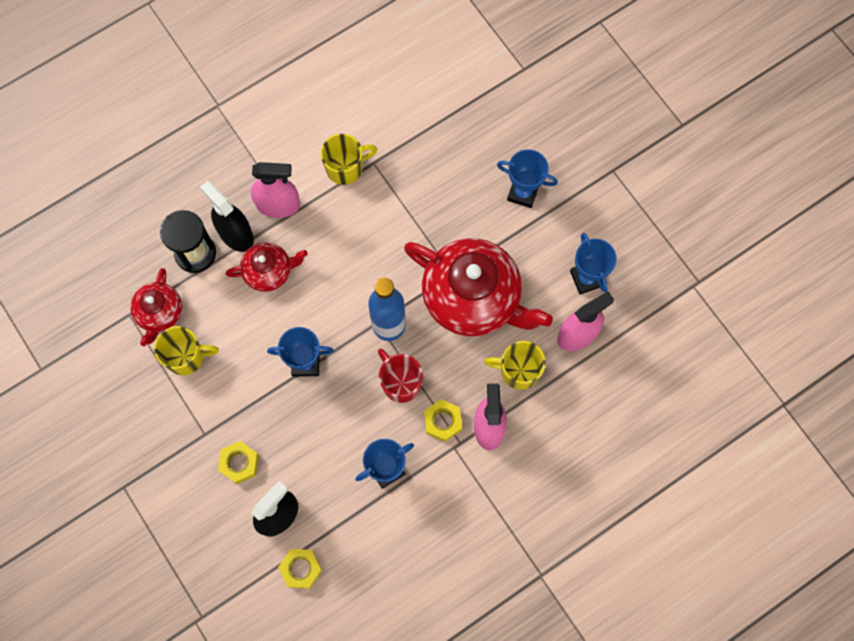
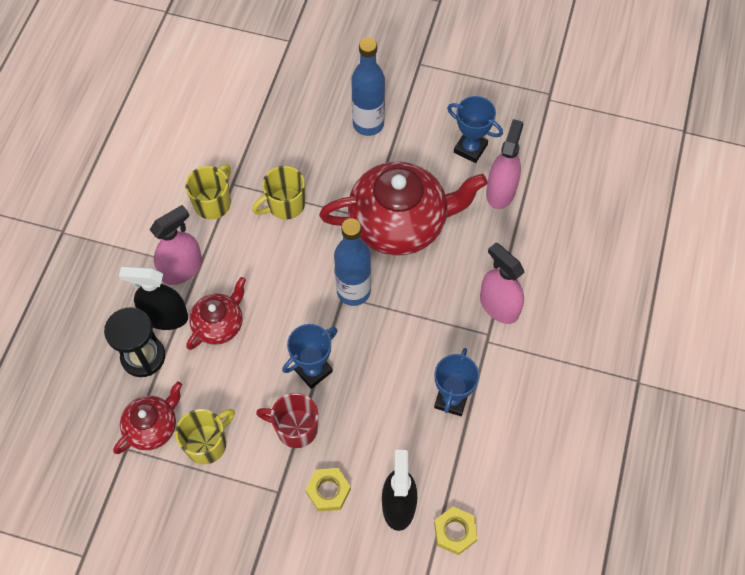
camera: 40 degrees left, 10 degrees down
red teapot [130,268,182,346] -> red teapot turned 105 degrees counterclockwise [113,381,182,454]
red mug [378,349,423,403] -> red mug moved to [256,393,318,448]
yellow nut [424,399,462,442] -> none
yellow mug [484,341,546,390] -> yellow mug moved to [252,166,305,219]
blue trophy [497,150,558,208] -> blue bottle [351,38,385,136]

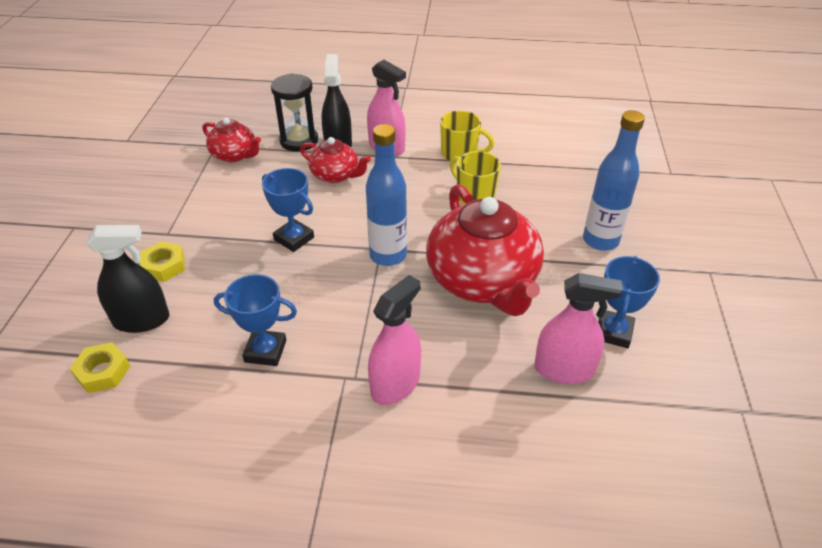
camera: 80 degrees right, 20 degrees down
yellow mug [175,409,235,464] -> none
red mug [256,393,318,448] -> none

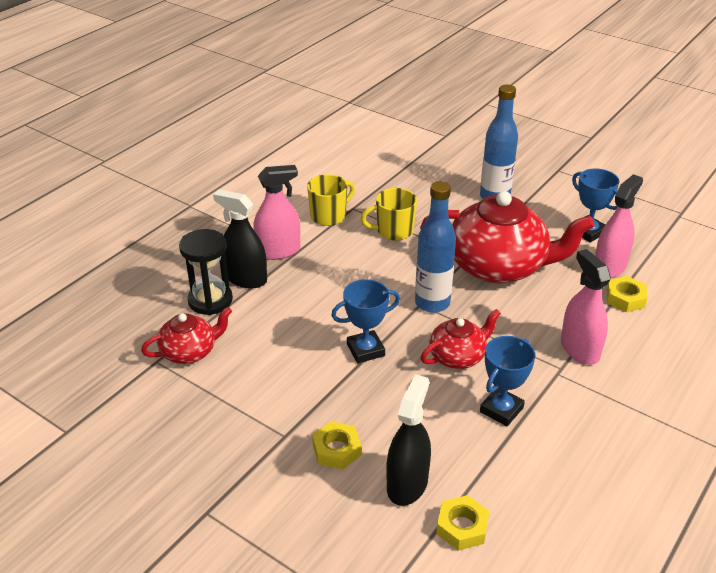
camera: 60 degrees left, 5 degrees down
red teapot [300,137,371,183] -> red teapot moved to [421,309,501,369]
none -> yellow nut [607,276,648,312]

